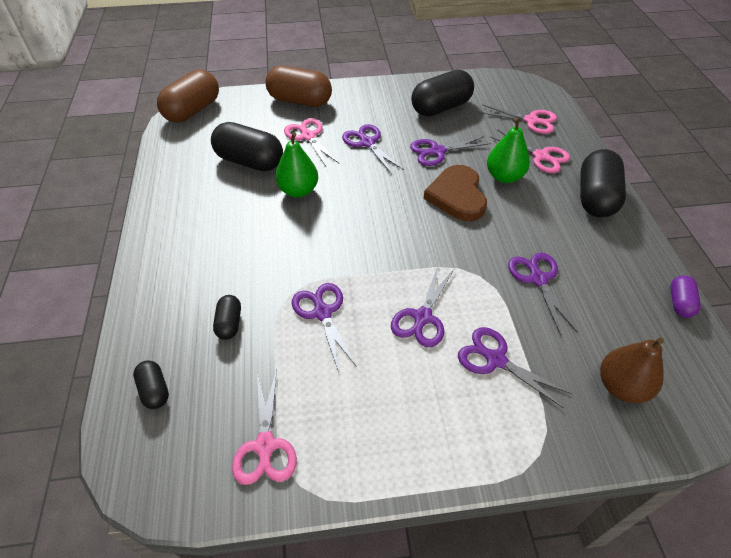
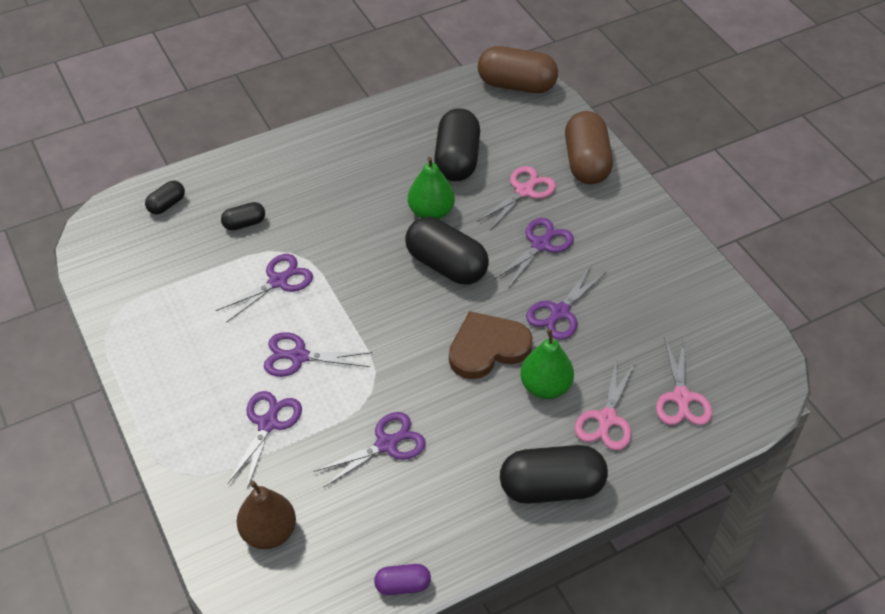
camera: 70 degrees right, 0 degrees up
pink scissors [232,369,297,485] -> none
purple scissors [410,136,491,166] -> purple scissors turned 105 degrees counterclockwise [526,266,606,340]
black capsule [411,70,474,116] -> black capsule moved to [405,217,489,285]

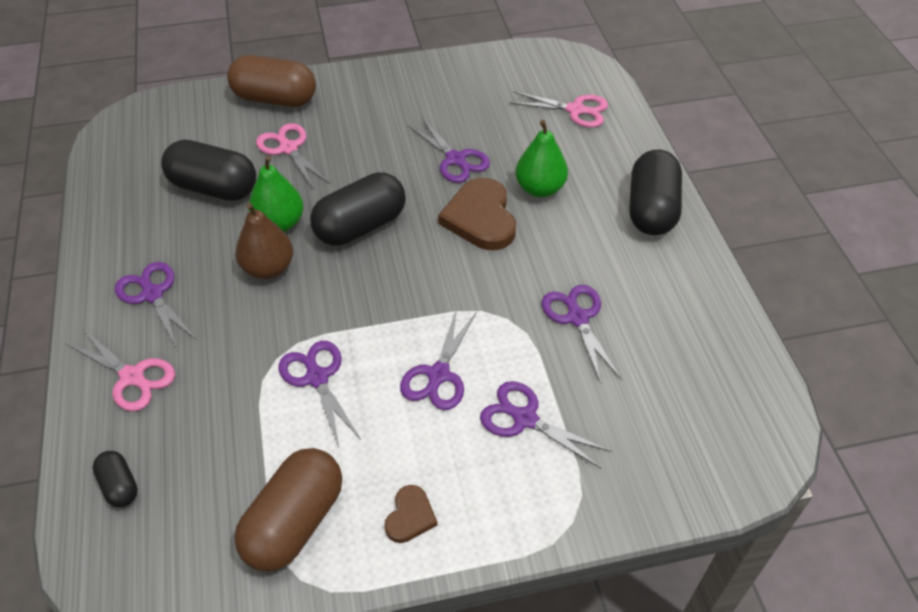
camera: 75 degrees left, 0 degrees up
black capsule [221,202,265,230] -> none
brown pear [237,481,296,549] -> brown pear moved to [235,203,293,279]
purple capsule [374,564,431,595] -> none
brown capsule [478,46,558,93] -> brown capsule moved to [234,448,342,572]
purple scissors [494,218,574,289] -> purple scissors moved to [115,262,198,348]
pink scissors [575,359,635,450] -> pink scissors moved to [67,329,175,411]
none -> brown heart [385,485,438,543]

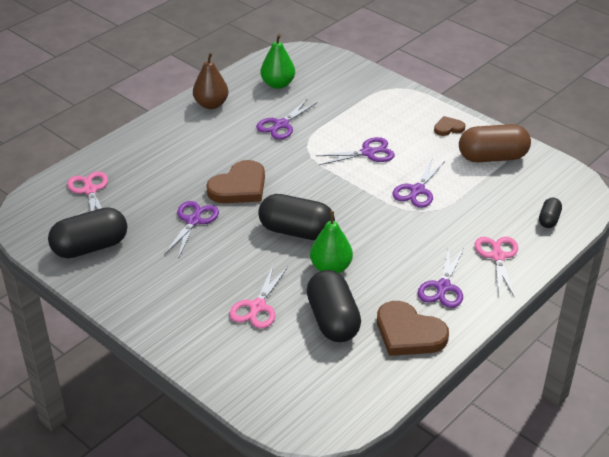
camera: 125 degrees left, 10 degrees down
brown capsule [227,55,316,107] -> none
brown pear [235,203,293,279] -> brown pear moved to [193,53,229,109]
purple scissors [480,381,611,469] -> none
green pear [516,120,568,197] -> green pear moved to [261,34,295,89]
black capsule [630,150,682,235] -> black capsule moved to [48,207,127,258]
none -> brown heart [377,301,449,356]

